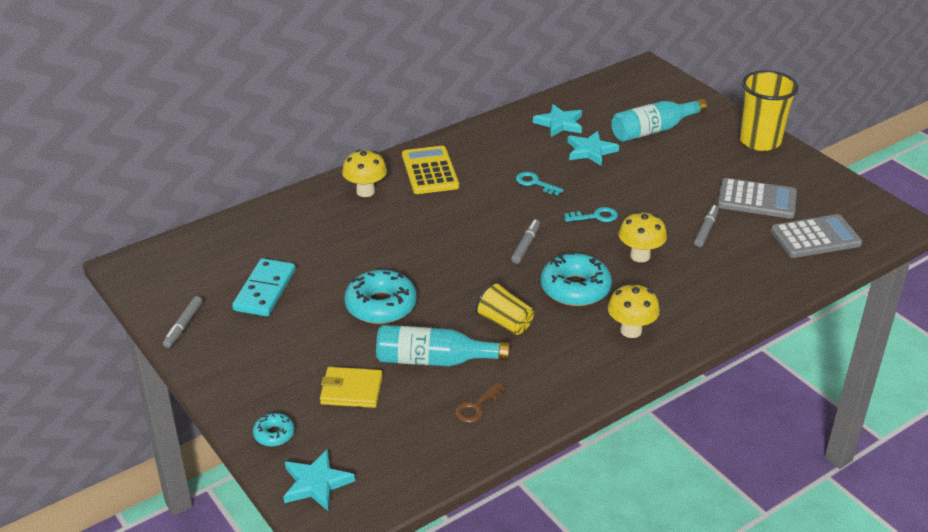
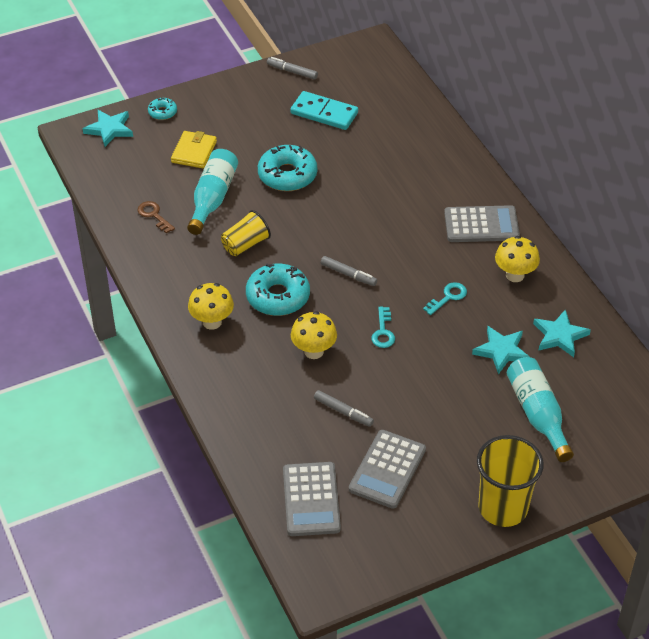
camera: 100 degrees right, 10 degrees up
yellow mushroom [342,150,387,197] -> yellow mushroom moved to [495,236,540,282]
yellow calculator [402,146,459,194] -> grey calculator [444,205,520,242]

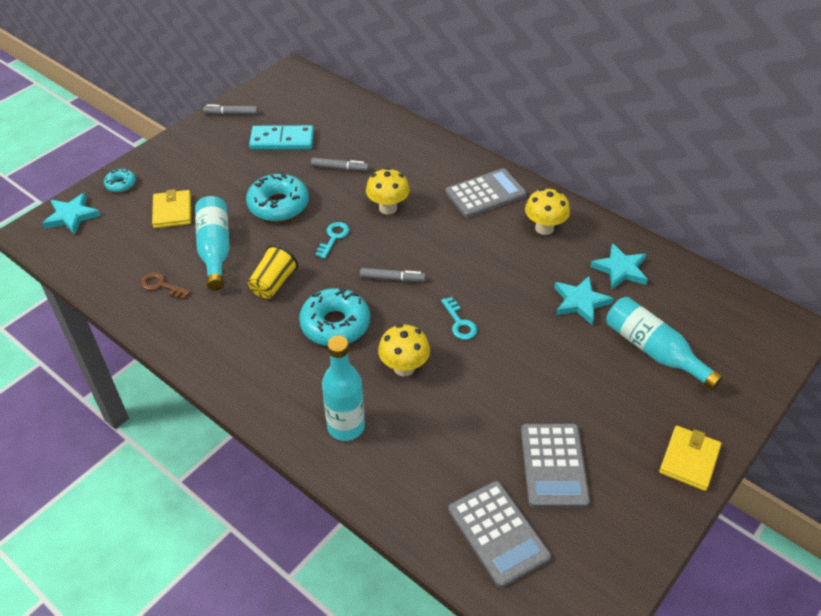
camera: 25 degrees left, 0 degrees up
yellow mushroom [188,283,234,330] -> yellow mushroom moved to [366,168,410,215]
grey marker [314,390,374,427] -> grey marker moved to [311,158,369,171]
turquoise key [423,282,467,315] -> turquoise key moved to [315,222,349,259]
yellow cup [477,435,544,527] -> yellow wallet [659,426,721,491]
none -> turquoise bottle [322,336,365,441]

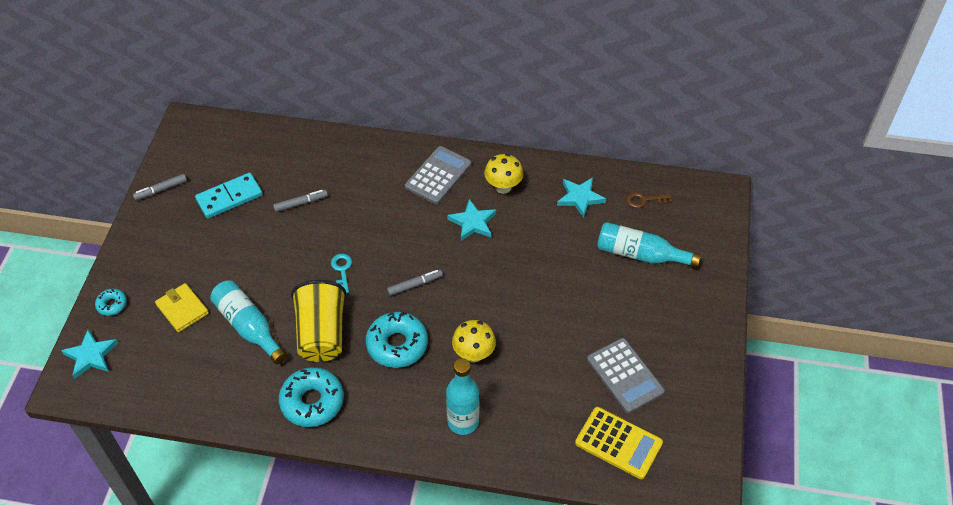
camera: 30 degrees left, 5 degrees up
brown key [140,272,191,299] -> brown key moved to [626,192,672,208]
turquoise donut [246,172,309,221] -> turquoise donut moved to [279,367,344,427]
yellow cup [248,245,298,299] -> yellow cup [291,280,346,362], size x1.65
yellow mushroom [366,168,410,215] -> none
turquoise key [441,297,478,340] -> none
grey calculator [448,481,551,588] -> yellow calculator [575,407,663,479]
turquoise star [554,276,613,325] -> turquoise star moved to [447,199,496,241]
yellow wallet [659,426,721,491] -> none

